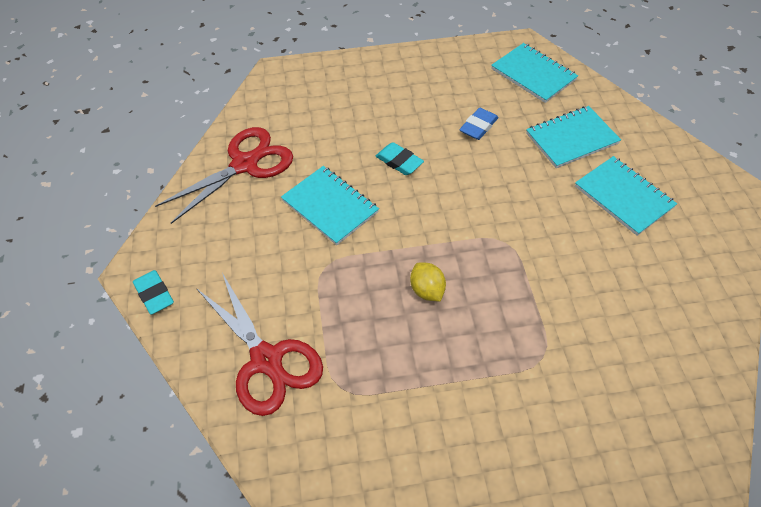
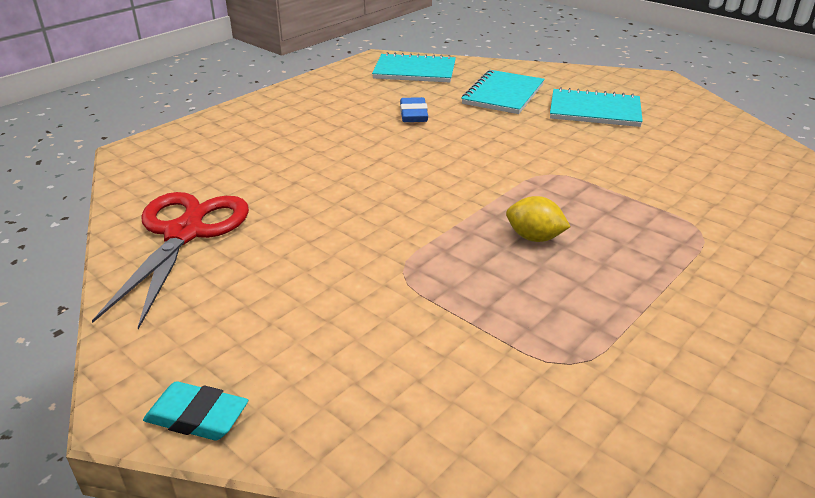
camera: 40 degrees left, 20 degrees down
red scissors [196,273,323,416] -> none
turquoise notebook [281,166,379,245] -> none
turquoise eraser [376,142,424,175] -> none

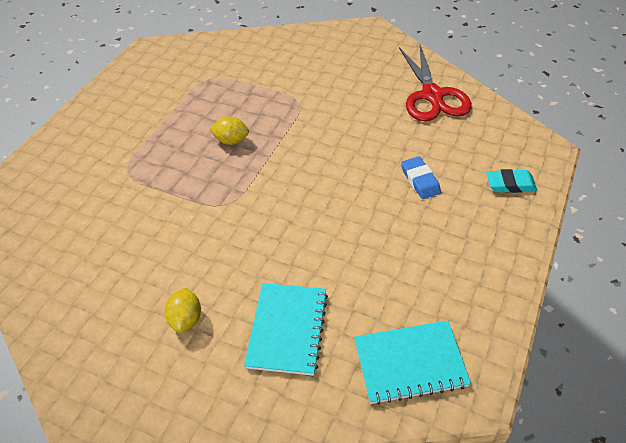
camera: 165 degrees right, 15 degrees up
turquoise eraser [143,381,248,440] -> turquoise eraser moved to [486,169,537,193]
blue eraser [400,97,428,122] -> blue eraser moved to [401,156,441,199]
turquoise notebook [550,87,643,127] -> yellow lemon [164,288,201,333]

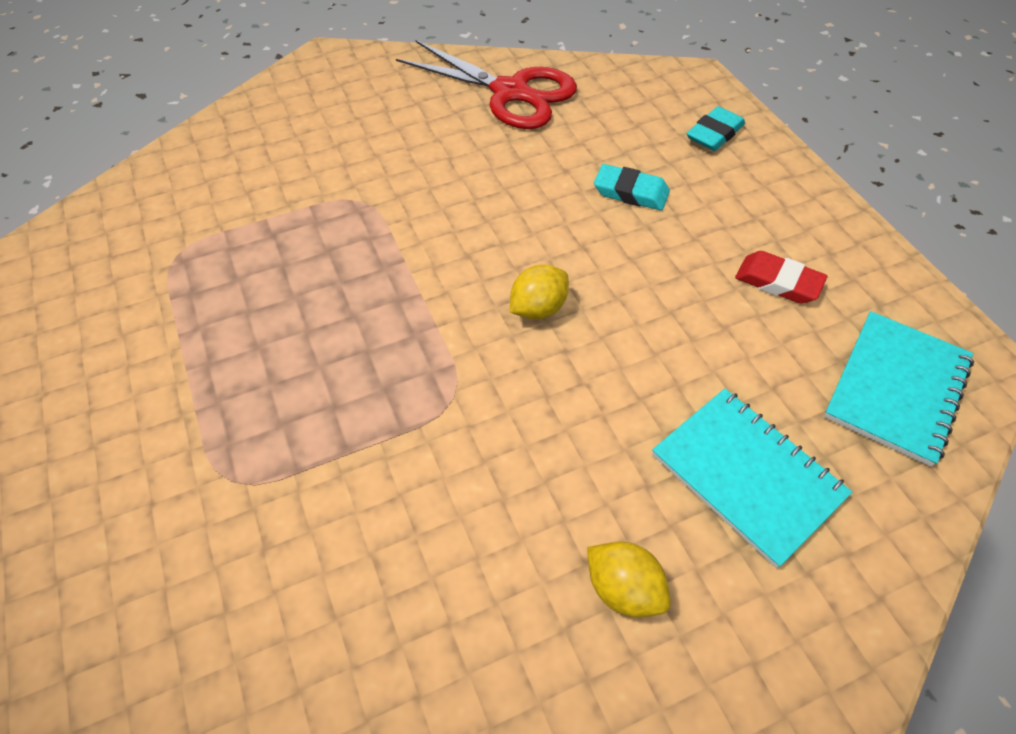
camera: 50 degrees left, 5 degrees up
yellow lemon [209,117,249,145] -> yellow lemon moved to [510,265,569,320]
blue eraser [401,156,441,199] -> turquoise eraser [594,164,670,210]
none -> red eraser [735,251,827,304]

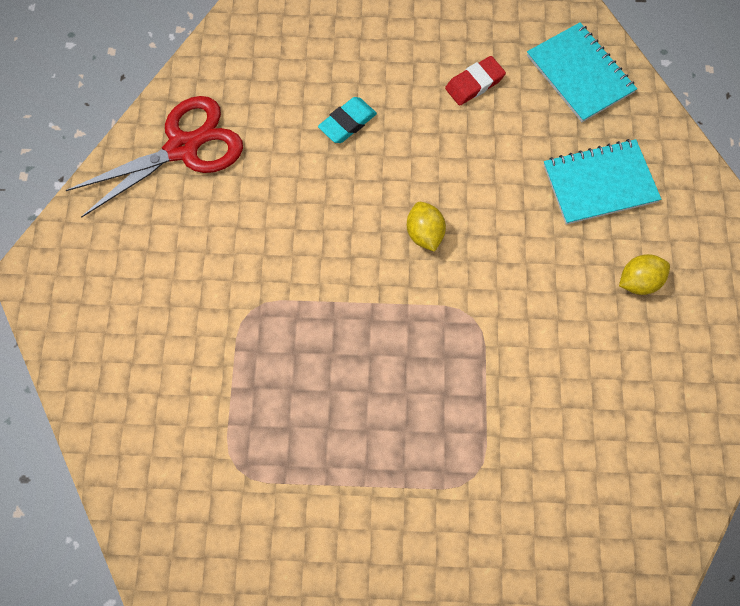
camera: 65 degrees left, 15 degrees up
turquoise eraser [686,106,745,151] -> none

